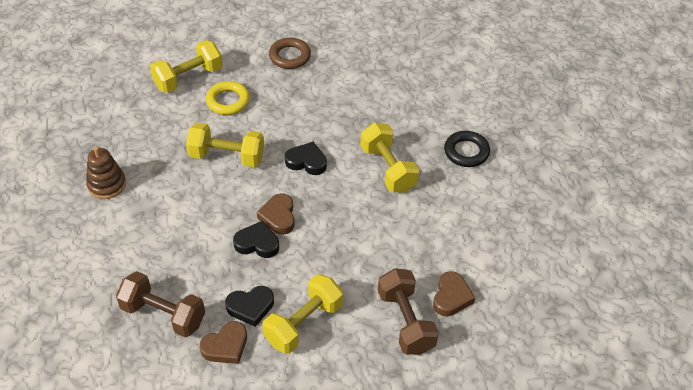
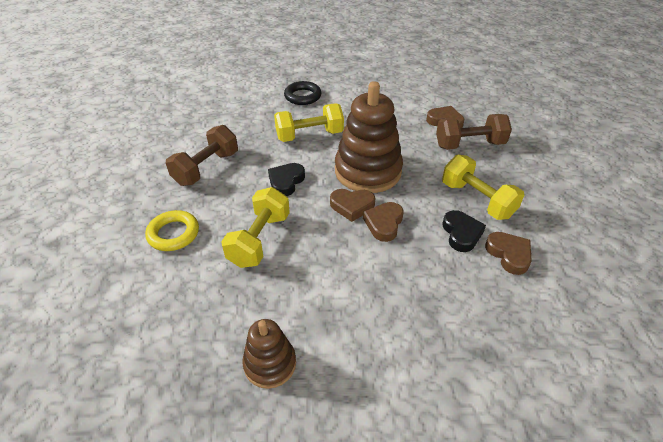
camera: 80 degrees left, 5 degrees down
brown dumbbell [116,271,205,337] -> brown dumbbell moved to [166,125,238,186]
yellow dumbbell [150,40,223,93] -> none
black heart [233,221,279,258] -> brown heart [363,202,404,242]
brown ring [269,38,311,69] -> none
none -> brown stacking toy [335,81,403,193]

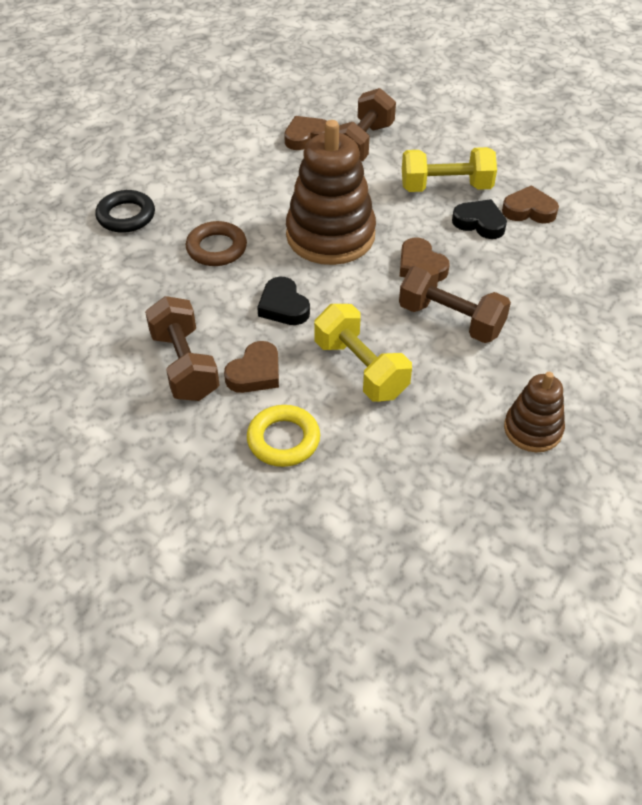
camera: 55 degrees left, 5 degrees up
yellow dumbbell [274,104,344,142] -> brown ring [186,221,247,266]
brown heart [330,189,375,222] -> brown heart moved to [224,341,279,393]
none -> brown dumbbell [399,263,511,343]

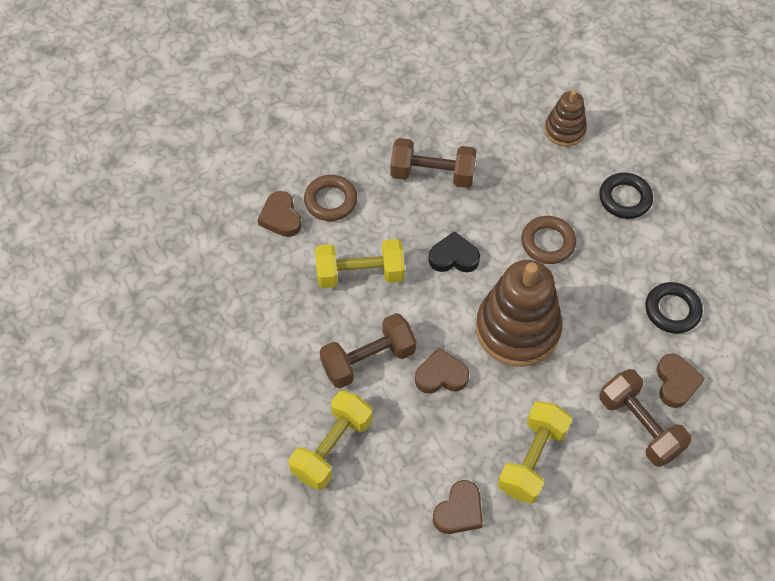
camera: 120 degrees right, 10 degrees up
brown heart [224,341,279,393] -> brown heart moved to [257,191,302,237]
yellow ring [247,405,320,467] -> brown ring [304,175,357,221]
black heart [452,199,507,239] -> none
brown stacking toy [504,372,565,452] -> brown stacking toy moved to [545,90,587,147]
none -> yellow dumbbell [288,390,373,490]
none -> black ring [645,282,703,334]

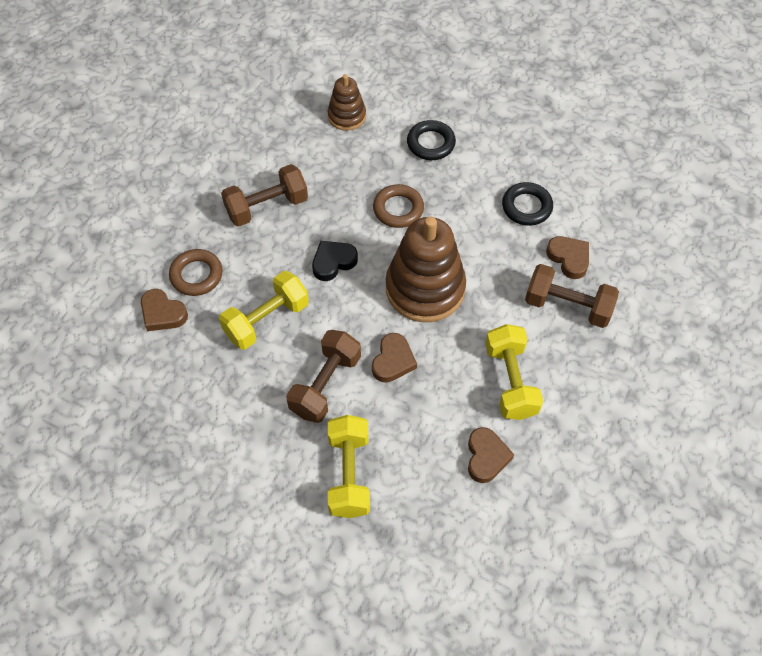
camera: 35 degrees left, 0 degrees up
brown heart [415,348,469,394] -> brown heart turned 150 degrees clockwise [372,333,417,383]

